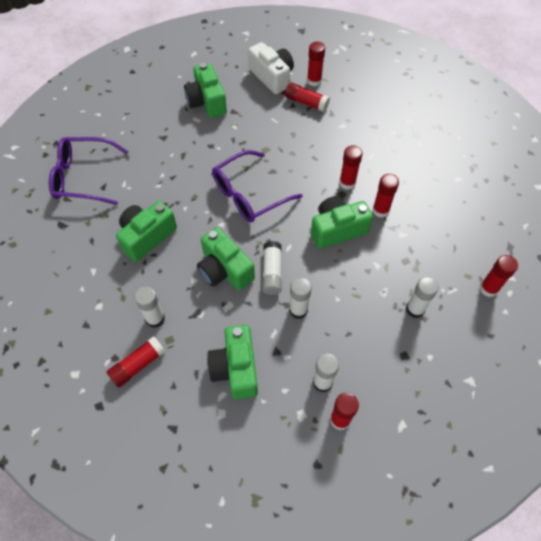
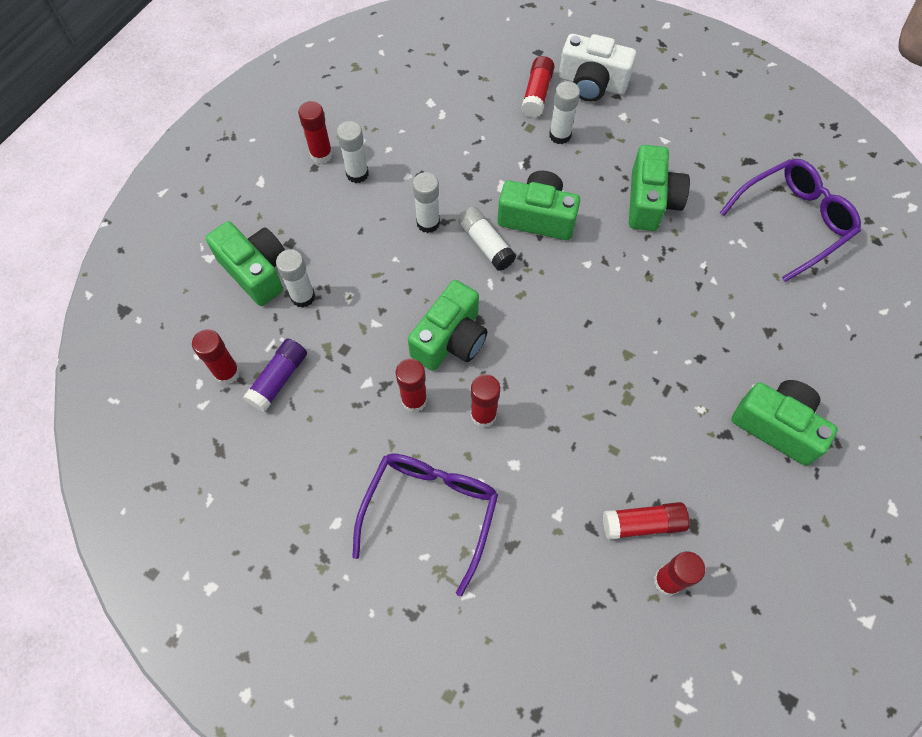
camera: 145 degrees right, 5 degrees up
green camera [207,325,258,399] -> green camera moved to [206,221,285,306]
purple glasses [212,150,303,222] -> purple glasses moved to [352,453,498,596]
white camera [248,42,294,94] -> white camera moved to [559,34,636,102]
none -> purple glue stick [243,339,307,412]

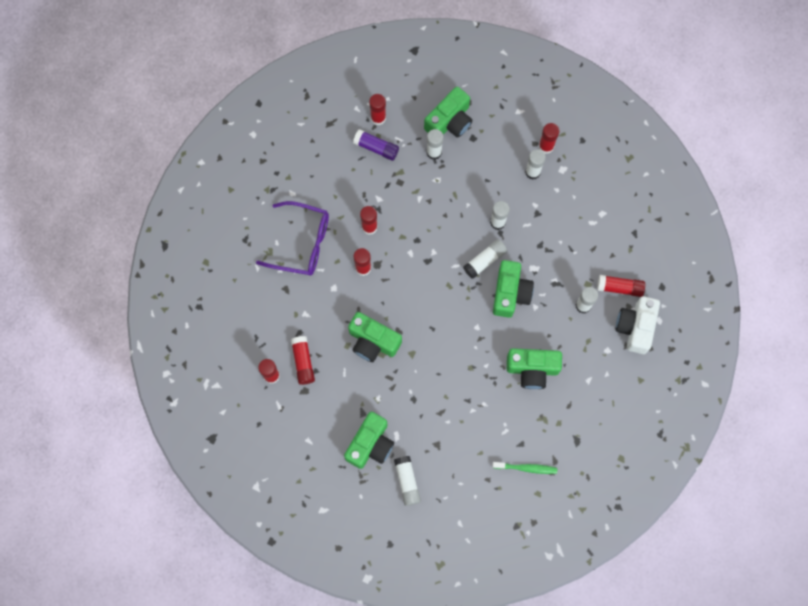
camera: 85 degrees right, 10 degrees up
green camera [408,280,488,371] -> green camera moved to [348,312,402,362]
purple glasses [720,159,861,282] -> green toothbrush [492,462,557,474]
none -> white glue stick [394,456,421,506]

